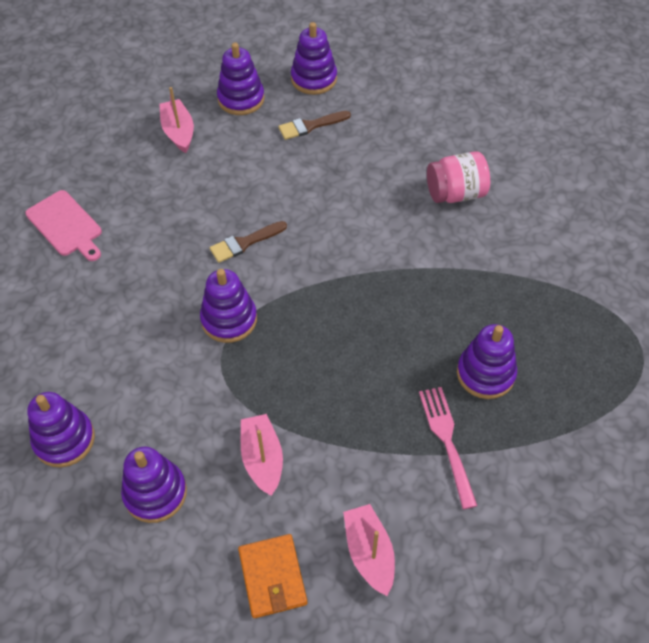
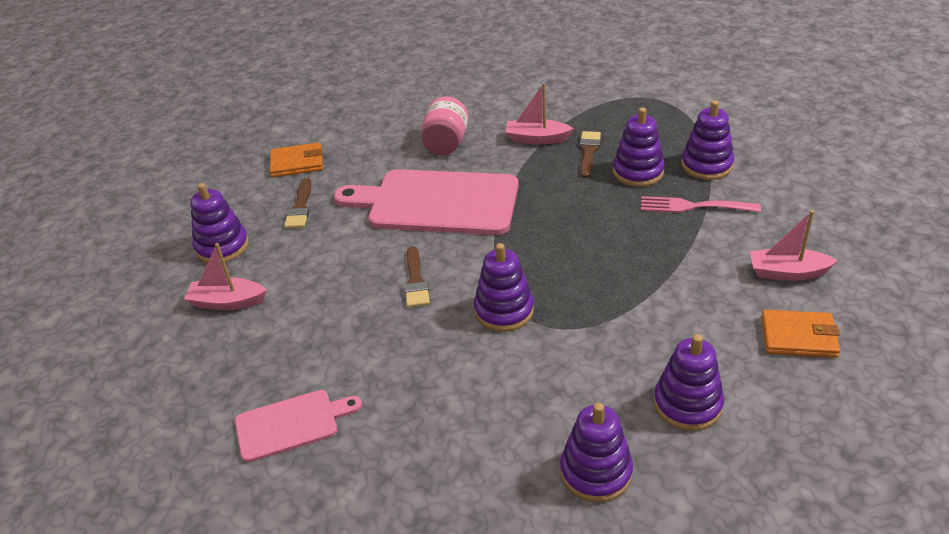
camera: 65 degrees left, 15 degrees down
pink boat [241,414,283,496] -> pink boat moved to [505,83,574,145]
purple stacking toy [291,22,337,95] -> purple stacking toy moved to [681,100,734,180]
none -> orange wallet [269,142,323,177]
none -> pink cutting board [334,169,519,235]
none -> brown brush [579,131,601,178]

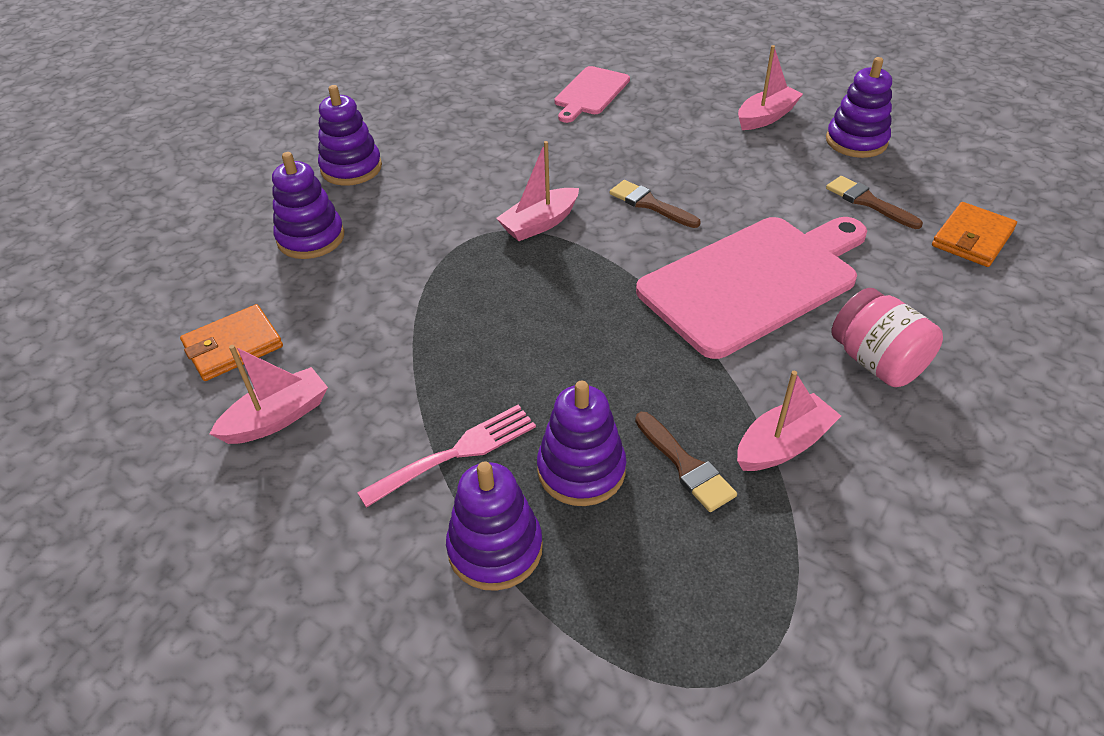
camera: 135 degrees right, 5 degrees up
purple stacking toy [474,243,534,332] -> pink boat [496,141,579,241]

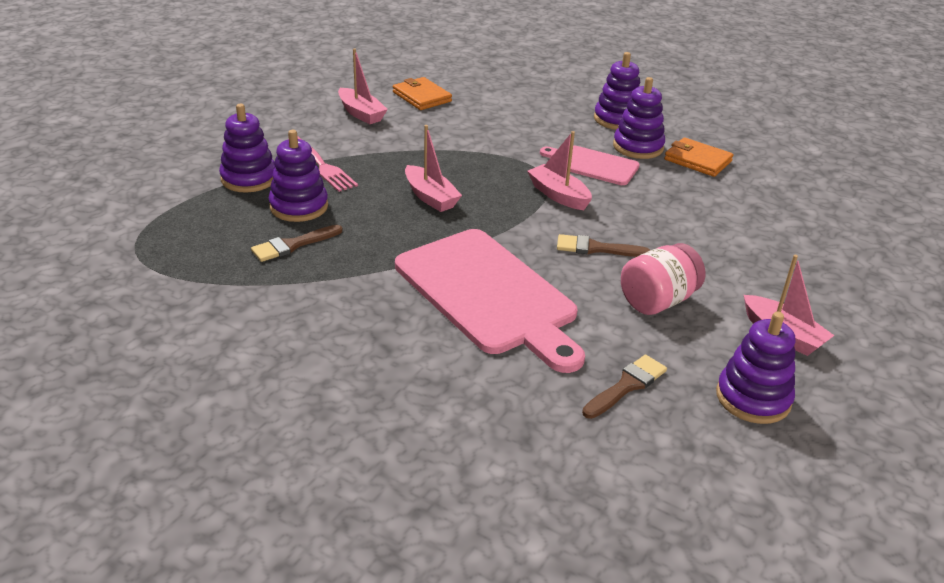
camera: 85 degrees right, 10 degrees down
purple stacking toy [272,152,344,259] -> purple stacking toy moved to [613,77,665,159]
pink cutting board [555,66,630,123] -> pink cutting board moved to [540,145,640,185]
brown brush [609,180,701,228] -> brown brush turned 120 degrees counterclockwise [557,234,650,257]
pink boat [737,371,841,471] -> pink boat moved to [405,125,462,212]
pink jar [831,288,943,387] -> pink jar moved to [621,243,706,315]
orange wallet [932,202,1017,267] -> orange wallet moved to [664,137,734,177]

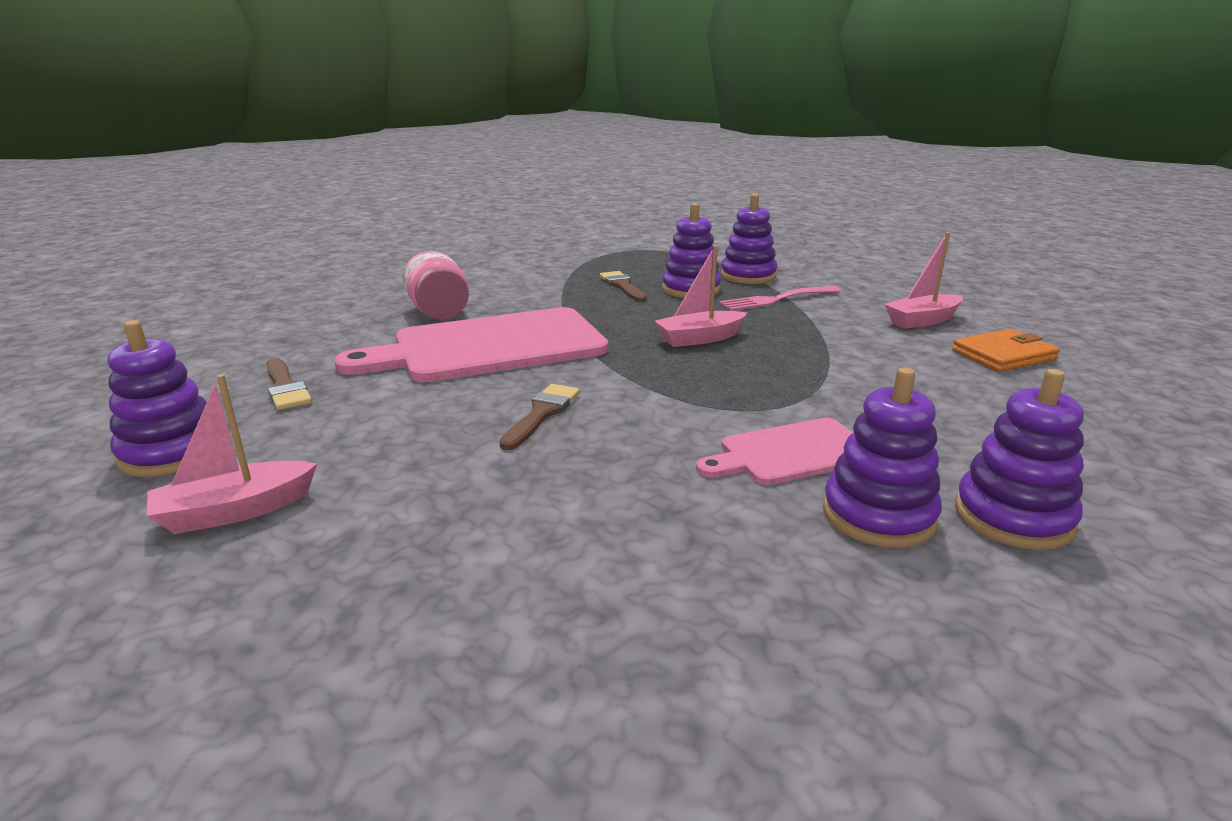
camera: 105 degrees right, 10 degrees down
pink boat [527,131,592,210] -> none
pink cutting board [540,145,640,185] -> pink cutting board turned 150 degrees counterclockwise [696,418,853,485]
pink jar [621,243,706,315] -> pink jar moved to [403,251,469,320]
orange wallet [664,137,734,177] -> none

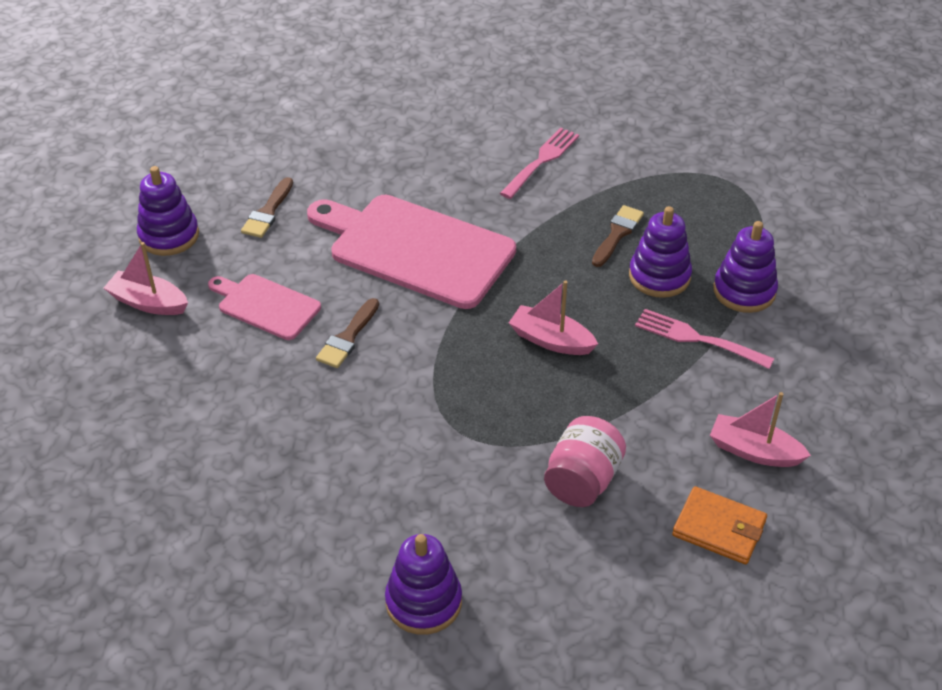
camera: 50 degrees right, 20 degrees up
pink jar [403,251,469,320] -> pink jar moved to [544,416,626,507]
brown brush [499,384,580,450] -> brown brush turned 135 degrees clockwise [316,298,379,368]
pink cutting board [696,418,853,485] -> pink cutting board moved to [208,274,321,340]
purple stacking toy [823,368,942,548] -> none
none -> pink fork [500,127,579,199]

